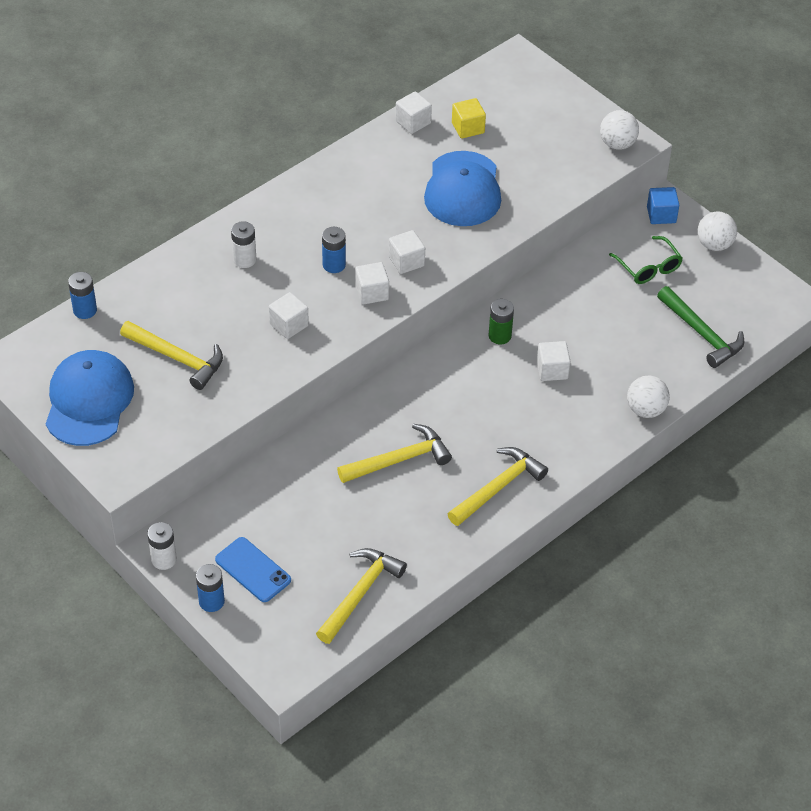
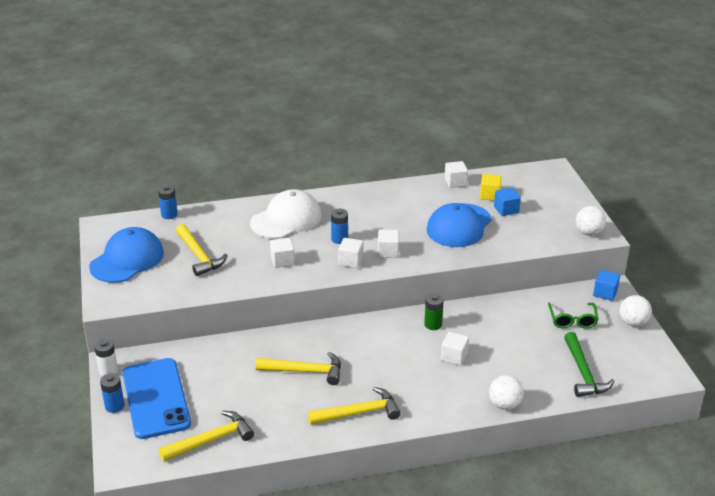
camera: 30 degrees right, 15 degrees down
blue phone [215,537,291,602] -> blue phone [123,358,191,439], size x1.82
white battery [231,221,256,268] -> white cap [250,189,322,239]
none -> blue cube [494,187,521,216]

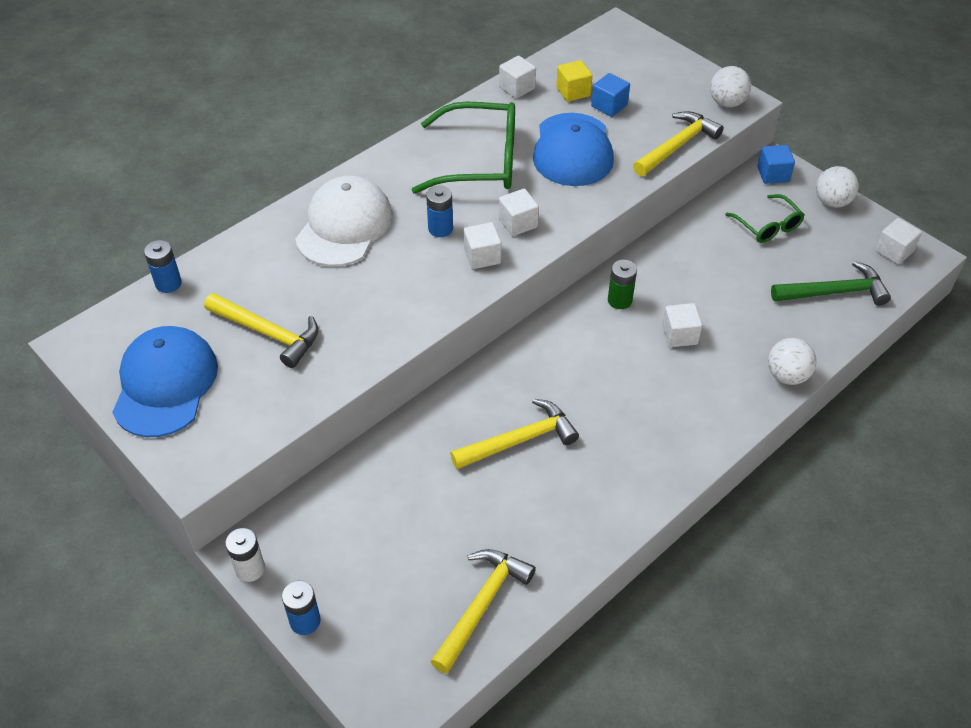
camera: 30 degrees left, 15 degrees up
blue phone [123,358,191,439] -> none
white cube [270,238,295,268] -> white cube moved to [875,218,922,265]
yellow hammer [308,387,401,425] -> yellow hammer moved to [633,111,724,176]
green hammer [564,332,614,397] -> green hammer turned 60 degrees counterclockwise [771,261,891,305]
none -> green glasses [412,102,515,194]

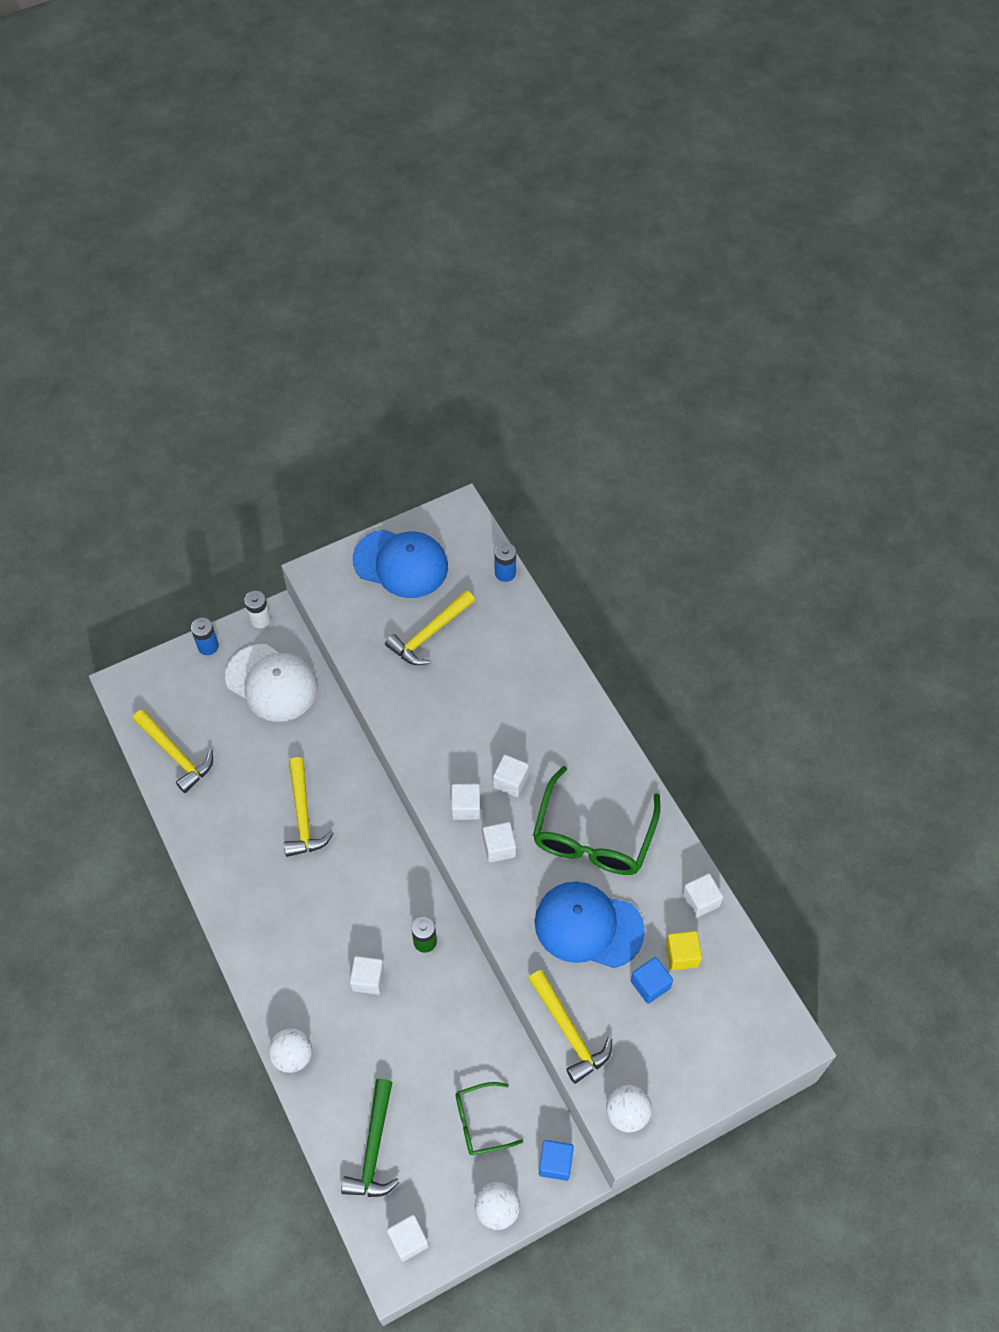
camera: 105 degrees right, 10 degrees up
white cap [295,176,392,267] -> white cap moved to [225,644,318,722]
blue battery [426,185,453,237] -> white cube [493,755,529,797]

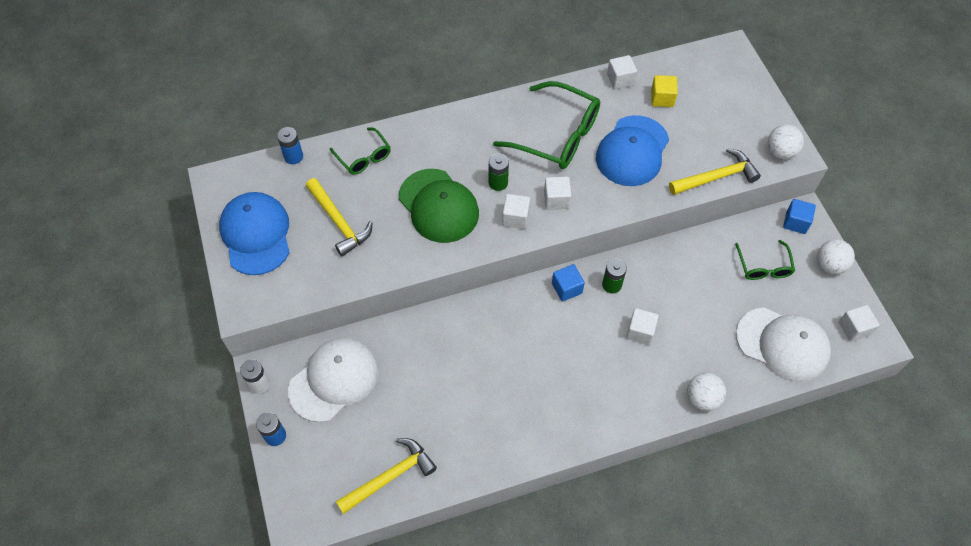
camera: 80 degrees left, 0 degrees up
yellow hammer [284,757,334,857] -> none
green hammer [341,1079,400,1197] -> white cap [736,307,831,382]
blue cap [353,529,448,598] -> blue cap turned 45 degrees counterclockwise [219,192,290,275]
white cube [493,755,529,797] -> green battery [489,154,509,191]
blue cube [631,957,673,1004] -> blue cube moved to [552,264,585,301]
none -> green glasses [330,127,391,175]
none -> green cap [399,169,479,243]

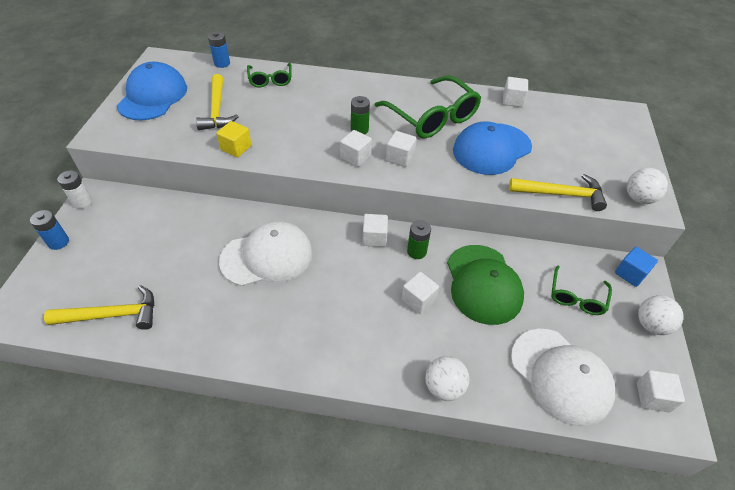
camera: 25 degrees right, 10 degrees down
white cap [288,338,378,422] -> white cap moved to [219,221,313,286]
green cap [399,169,479,243] -> green cap moved to [447,245,524,325]
blue cube [552,264,585,301] -> white cube [362,214,388,247]
yellow cube [651,75,678,107] -> yellow cube moved to [216,121,252,157]

